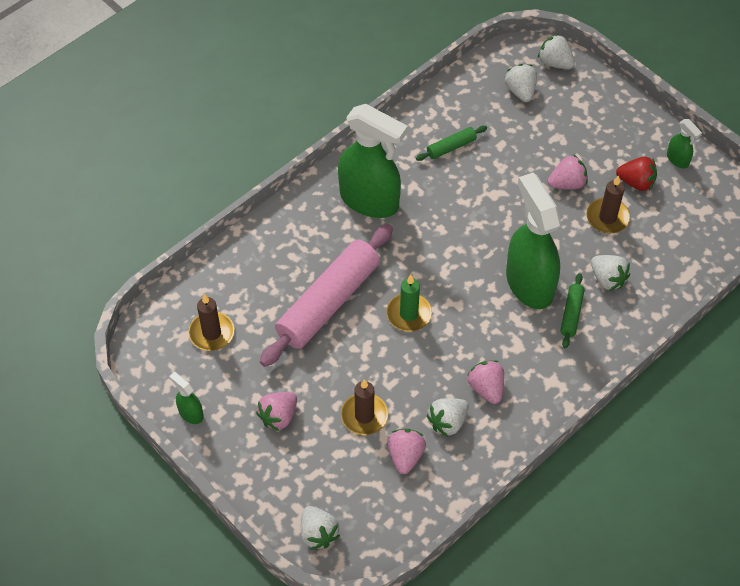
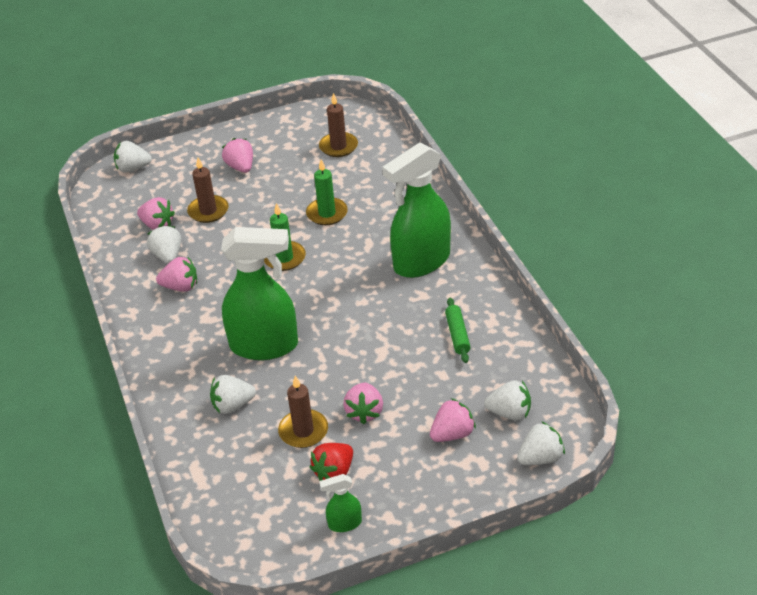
camera: 115 degrees right, 15 degrees down
green spray bottle [169,372,204,424] -> none
pink rolling pin [260,224,393,367] -> green candle [306,159,348,225]
green rolling pin [560,273,585,348] -> none
none -> pink strawberry [430,398,476,442]

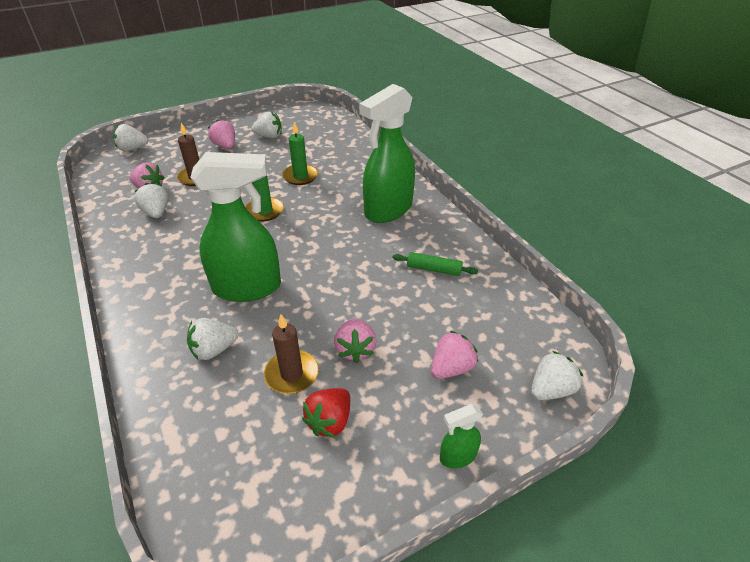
camera: 10 degrees left, 0 degrees up
pink strawberry [156,257,197,292] -> none
brown candle [319,93,358,157] -> none
green spray bottle [319,474,362,532] -> green spray bottle moved to [440,404,483,468]
green rolling pin [445,298,471,363] -> green rolling pin turned 60 degrees counterclockwise [392,252,478,276]
white strawberry [484,380,531,421] -> white strawberry moved to [251,112,282,138]

